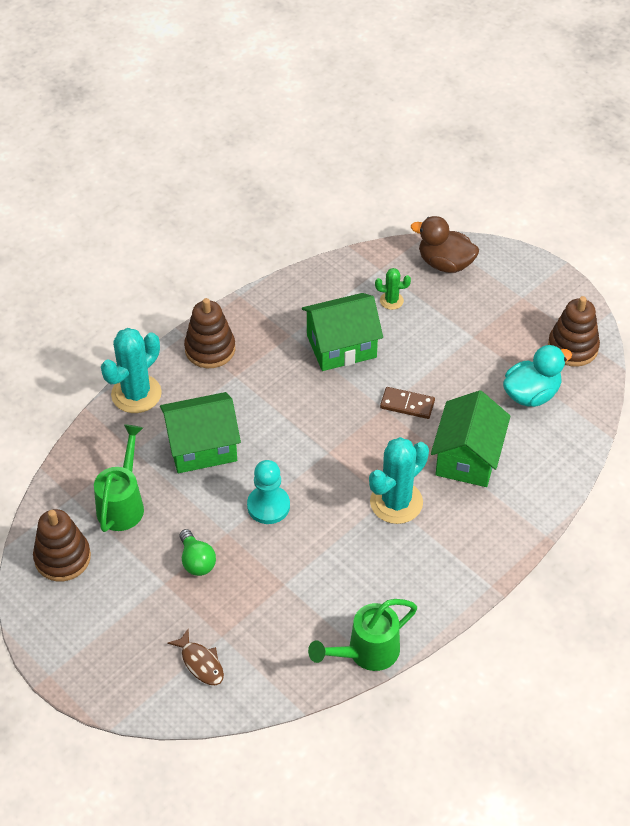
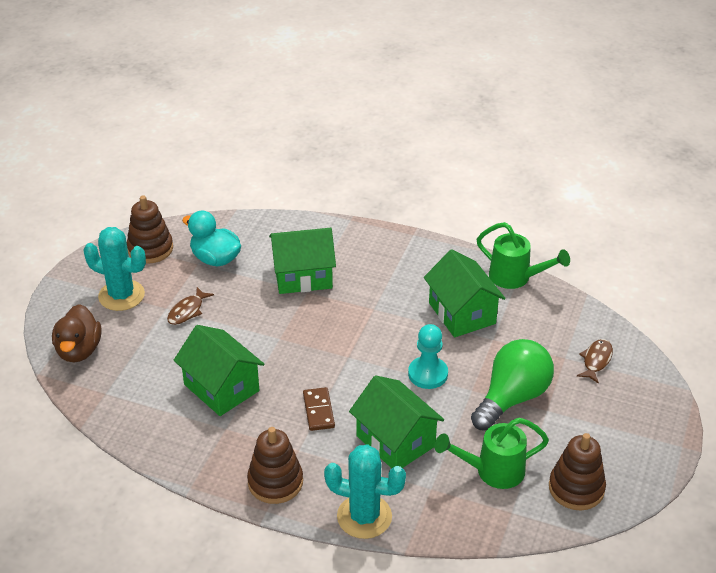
camera: 115 degrees left, 10 degrees down
green light bulb [179,529,216,576] -> green light bulb [471,339,554,431], size x1.93
turquoise cactus [369,437,429,524] -> turquoise cactus moved to [83,227,146,311]
green cactus [375,268,411,310] -> none
brown domino [380,387,435,419] -> brown domino moved to [303,387,335,431]
none -> brown fish [167,287,214,325]
none -> green house [424,249,506,337]

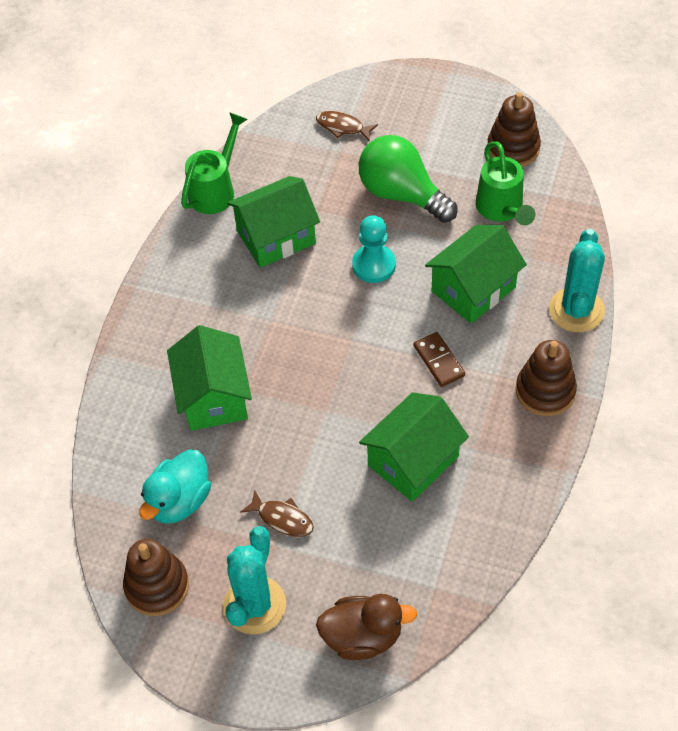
camera: 90 degrees left, 15 degrees up
brown domino [303,387,335,431] -> brown domino turned 75 degrees clockwise [413,332,465,387]

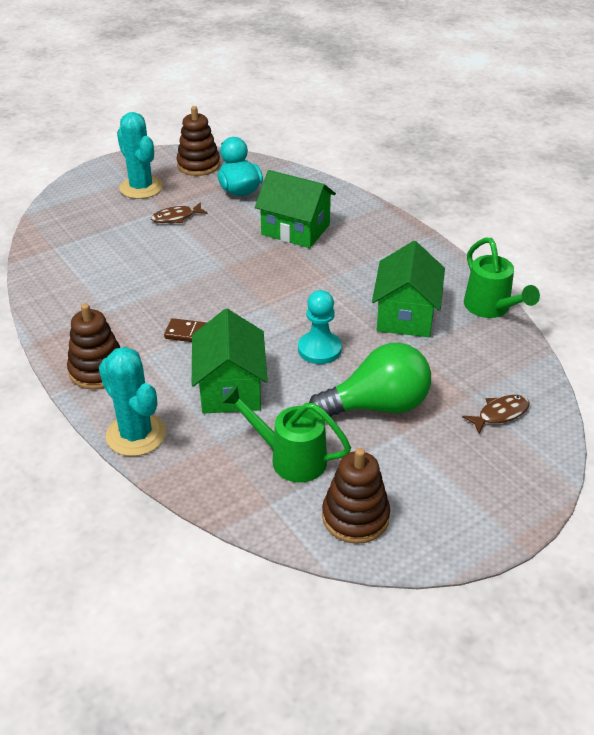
camera: 125 degrees right, 15 degrees down
brown duck [316,594,417,660] -> none
green house [359,392,469,502] -> none

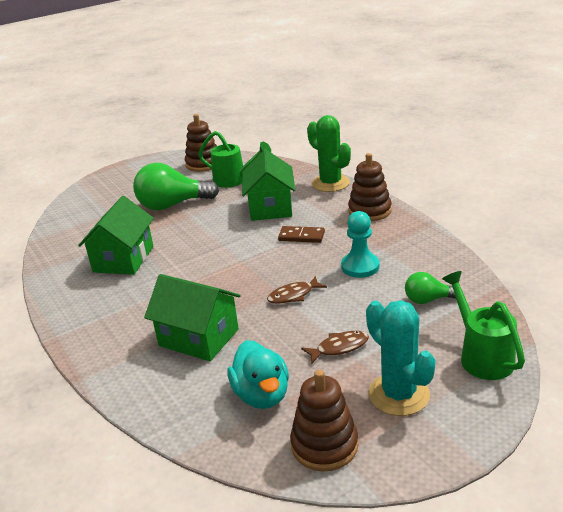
camera: 175 degrees left, 10 degrees down
turquoise cactus [99,347,166,456] -> green cactus [307,115,351,192]
turquoise pawn [298,290,342,364] -> turquoise pawn moved to [341,211,379,278]
brown fish [462,395,530,433] -> brown fish moved to [267,276,327,304]
green watering can [464,238,540,318] -> green watering can moved to [442,271,525,380]
none -> green light bulb [405,272,456,304]

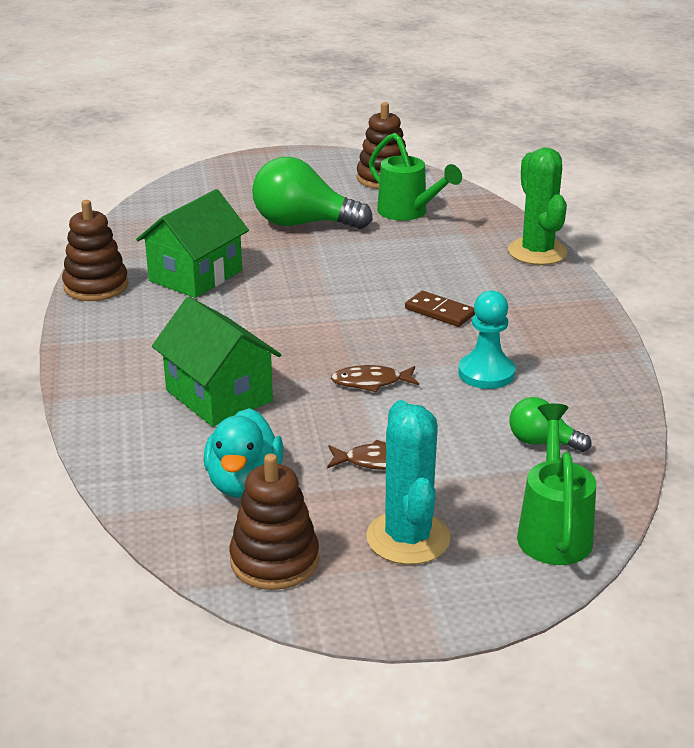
camera: 20 degrees right, 0 degrees up
green house [242,149,295,221] -> none
brown stacking toy [348,153,392,221] -> brown stacking toy moved to [62,200,128,301]

